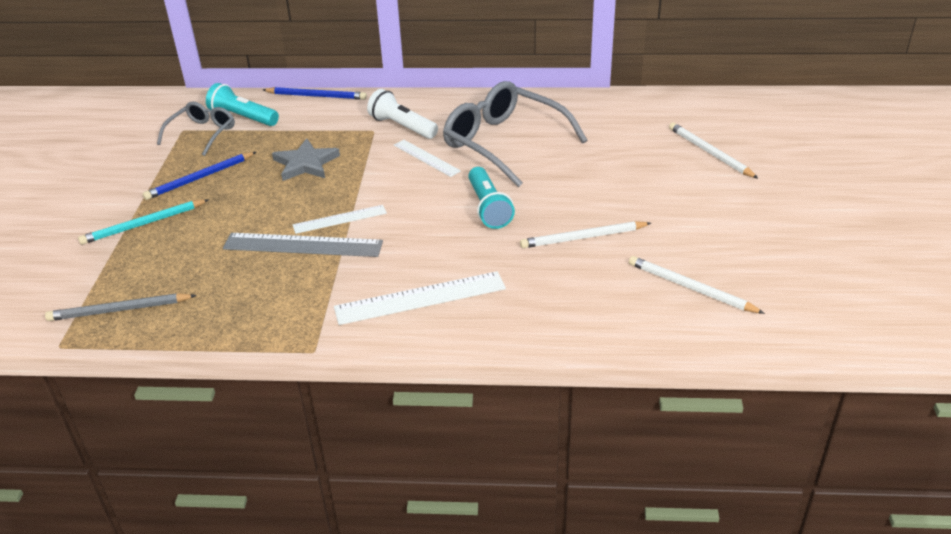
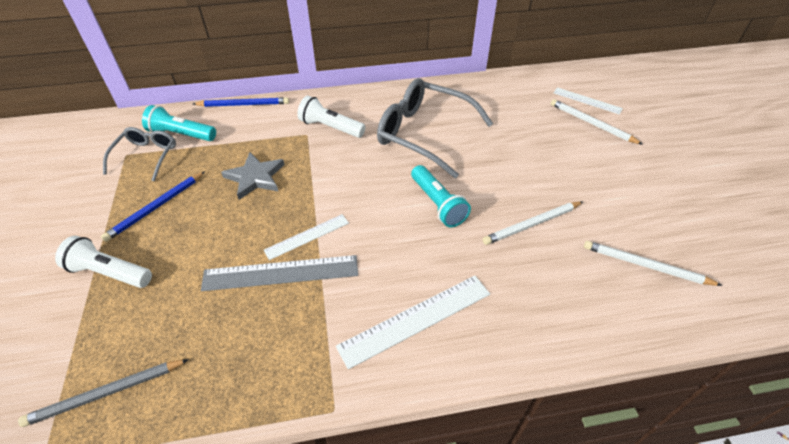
camera: 15 degrees left, 10 degrees up
turquoise pencil [78,199,209,245] -> white flashlight [55,236,152,288]
white ruler [394,140,461,177] -> white ruler moved to [554,87,623,115]

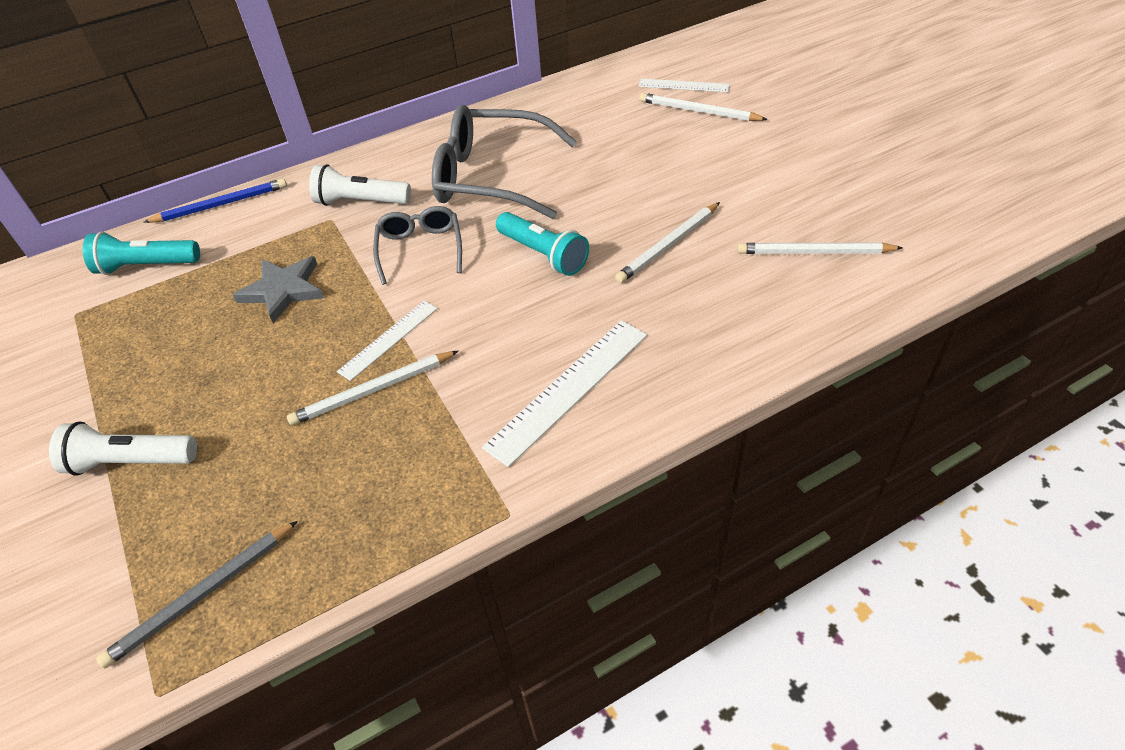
camera: 15 degrees left, 0 degrees up
blue pencil [101,171,205,242] -> none
grey glasses [103,127,176,181] -> grey glasses moved to [373,206,462,285]
grey ruler [201,255,358,291] -> white pencil [287,351,458,425]

